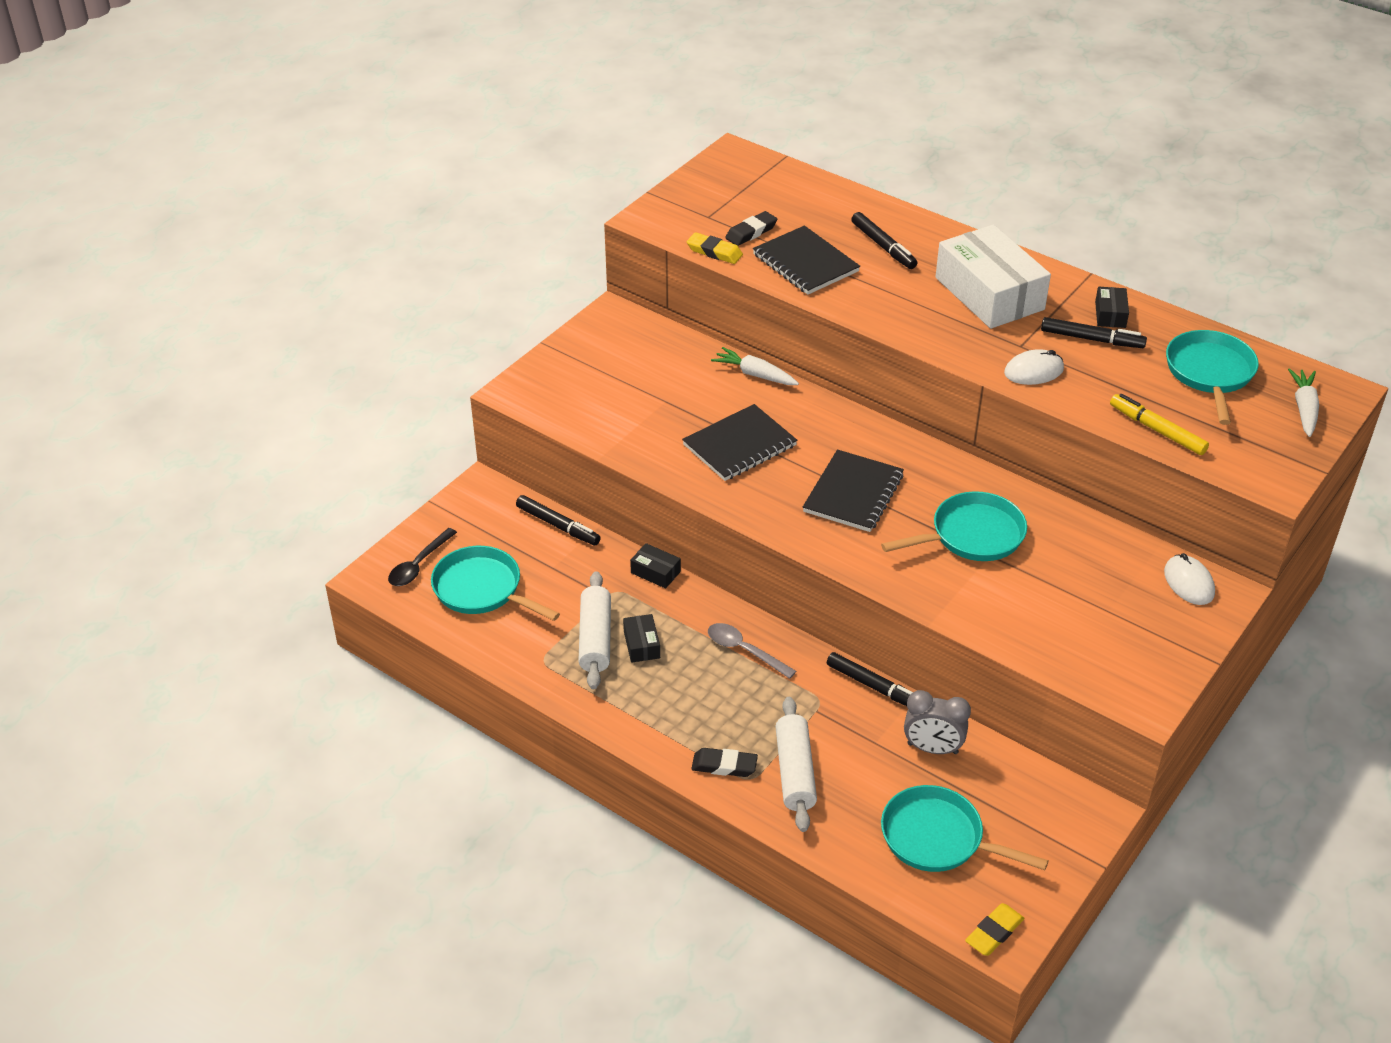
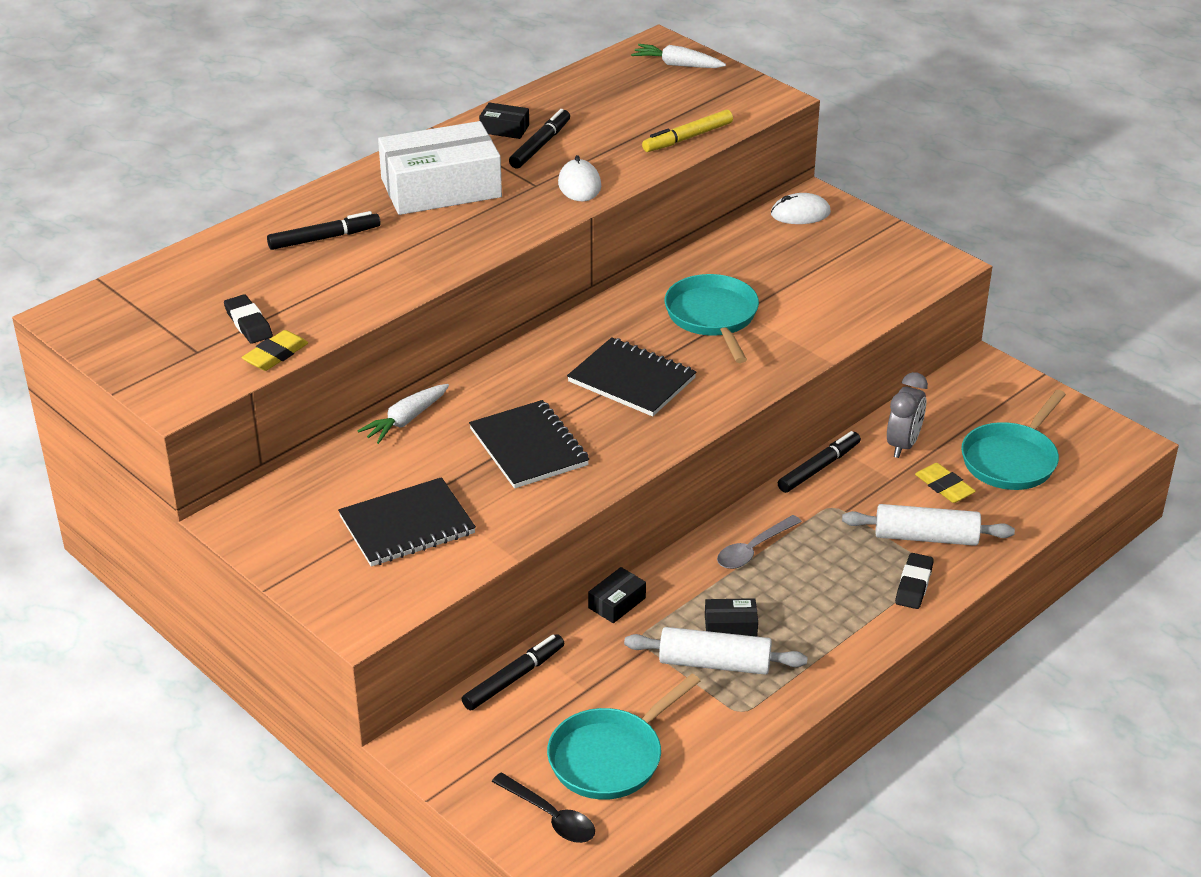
camera: 80 degrees left, 5 degrees down
black notebook [753,226,860,295] -> black notebook moved to [338,477,476,567]
yellow eraser [965,903,1024,956] -> yellow eraser moved to [915,463,976,503]
turquoise pan [1166,330,1259,425] -> none

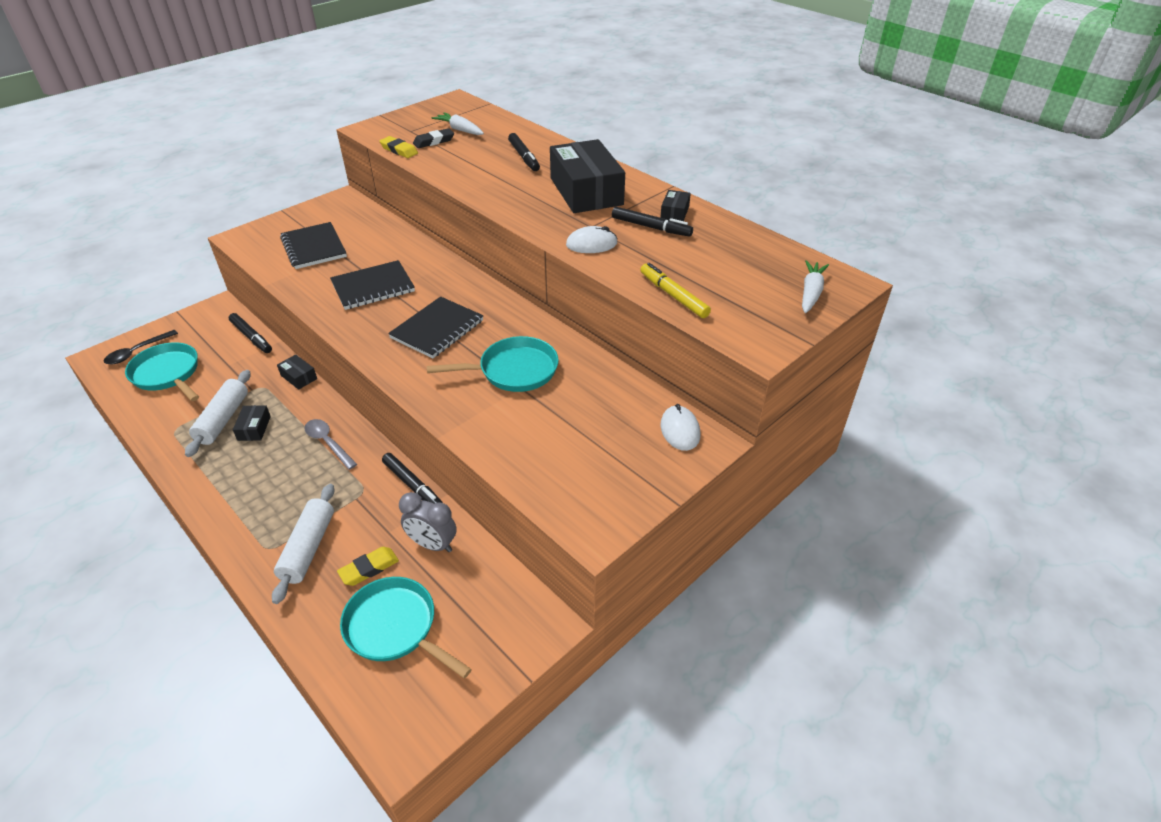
camera: 90 degrees right, 5 degrees up
white carrot [357,384,449,444] -> white carrot moved to [432,112,484,135]
white box [378,121,502,215] -> black box [550,139,625,213]
black eraser [895,553,934,609] -> none

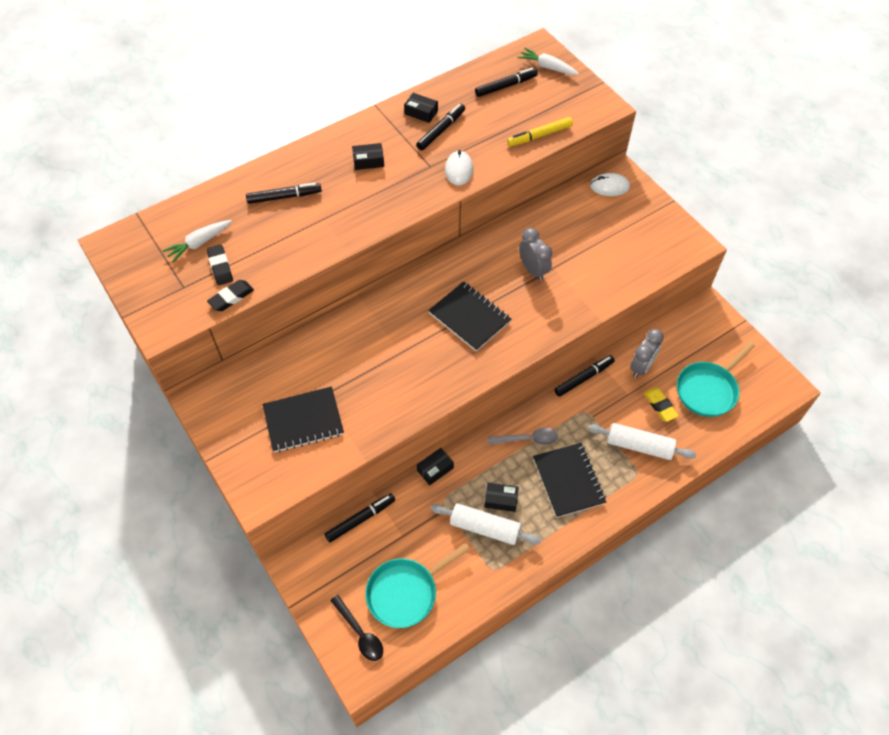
camera: 80 degrees left, 15 degrees up
grey spoon [304,419,357,470] -> grey spoon turned 150 degrees counterclockwise [487,428,558,445]
black notebook [330,260,415,310] -> black notebook moved to [533,443,606,518]
yellow eraser [380,136,418,158] -> black eraser [207,280,254,311]
turquoise pan [427,336,559,392] -> grey clock [519,228,552,281]
black box [550,139,625,213] -> black box [352,143,384,170], size x0.42
none -> black marker [475,67,538,97]

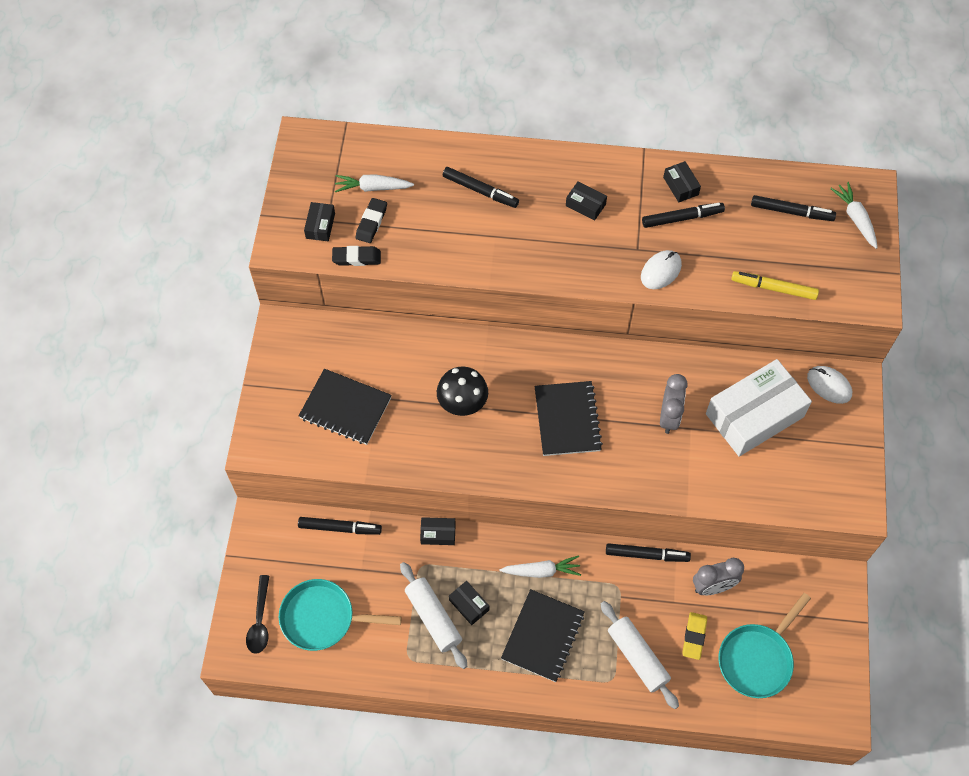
camera: 40 degrees right, 5 degrees up
grey spoon [487,428,558,445] -> white carrot [499,555,581,578]
turquoise pan [677,342,755,417] -> turquoise pan turned 45 degrees counterclockwise [718,593,811,698]
none -> black box [304,202,335,241]
none -> black mushroom [437,366,488,416]
none -> white box [706,359,812,457]

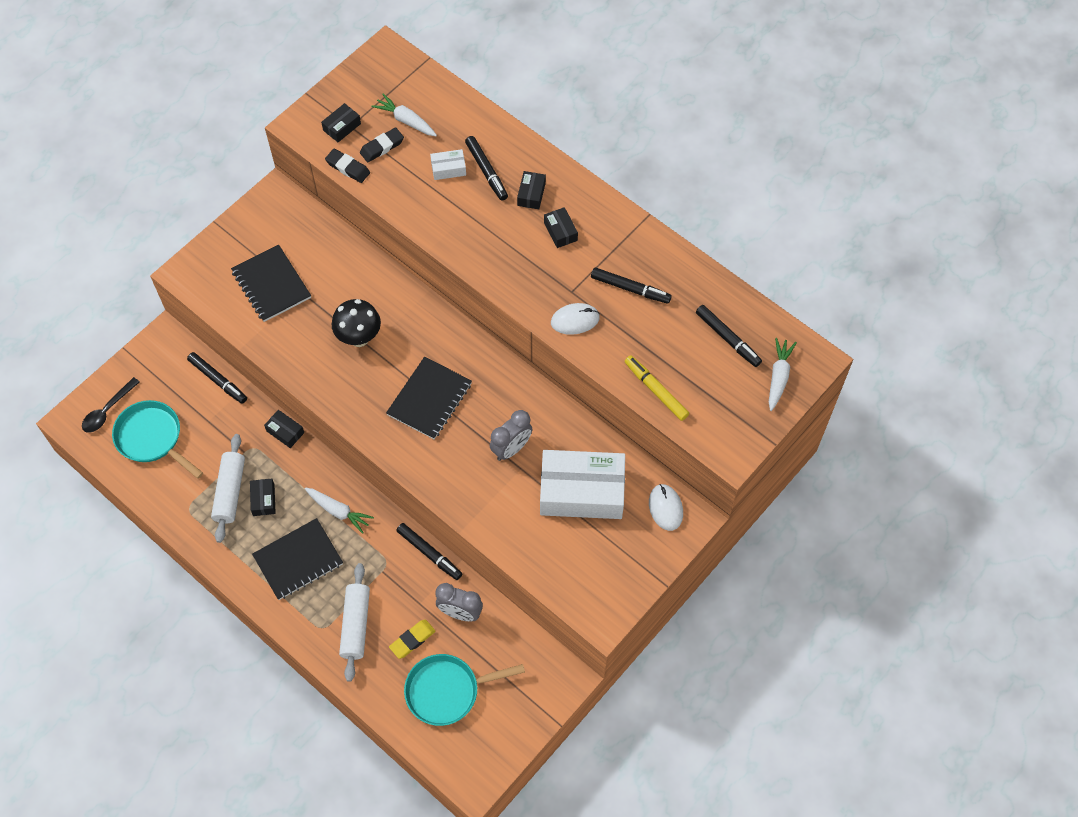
camera: 35 degrees right, 0 degrees up
black box [663,161,701,202] -> black box moved to [517,171,546,209]
none -> white box [430,149,466,180]

